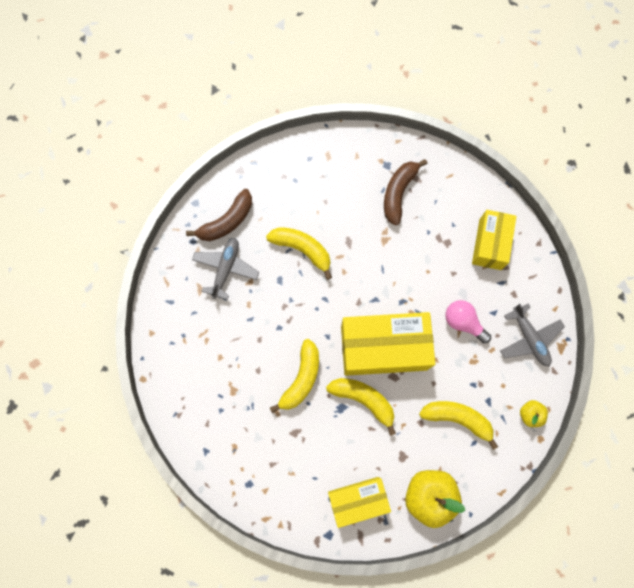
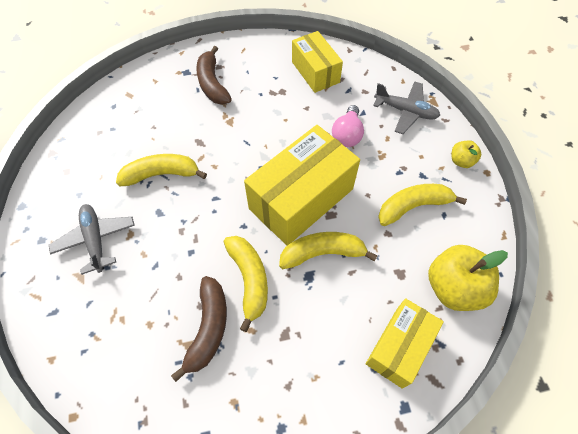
camera: 40 degrees left, 15 degrees down
brown banana [186,189,252,241] -> brown banana moved to [171,276,227,382]
pink light bulb [445,300,491,344] -> pink light bulb turned 75 degrees counterclockwise [332,105,364,147]

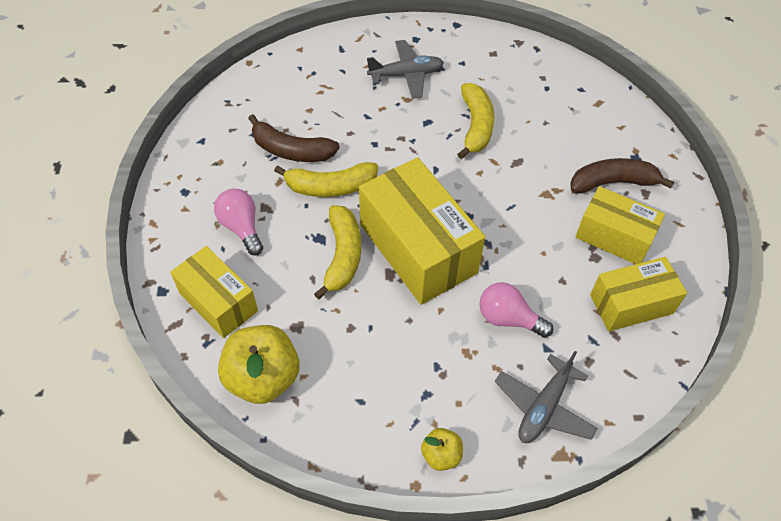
camera: 100 degrees right, 5 degrees down
yellow banana [378,184,467,226] -> none
none -> pink light bulb [214,188,263,256]
none -> yellow box [576,186,665,264]

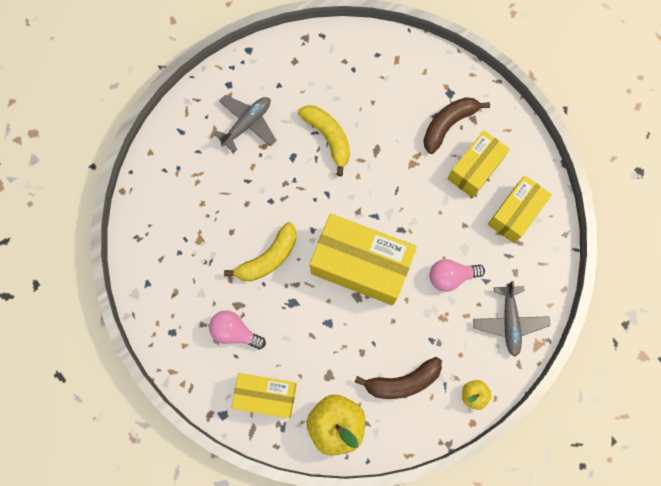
camera: 35 degrees left, 20 degrees up
brown banana [248,114,340,162] -> brown banana moved to [355,357,442,399]
yellow banana [314,205,361,300] -> none
yellow box [576,186,665,264] -> yellow box turned 45 degrees counterclockwise [448,130,510,198]

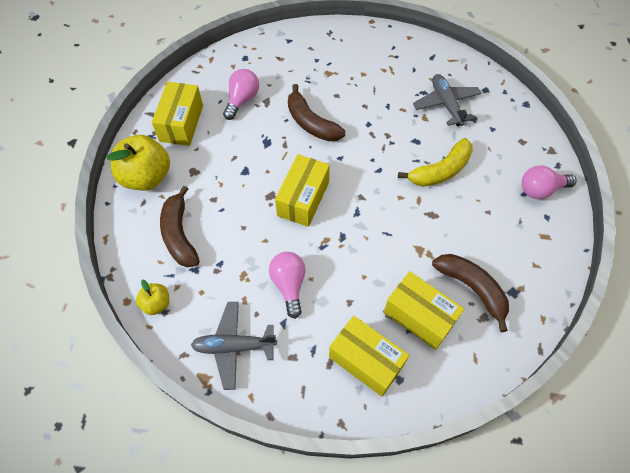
camera: 90 degrees right, 15 degrees down
grey plane [213,95,276,152] -> grey plane turned 150 degrees counterclockwise [413,74,482,126]
yellow banana [224,222,296,281] -> brown banana [288,84,346,141]
yellow box [310,214,417,306] -> yellow box [275,154,330,227], size x0.61
none -> pink light bulb [522,165,577,199]

